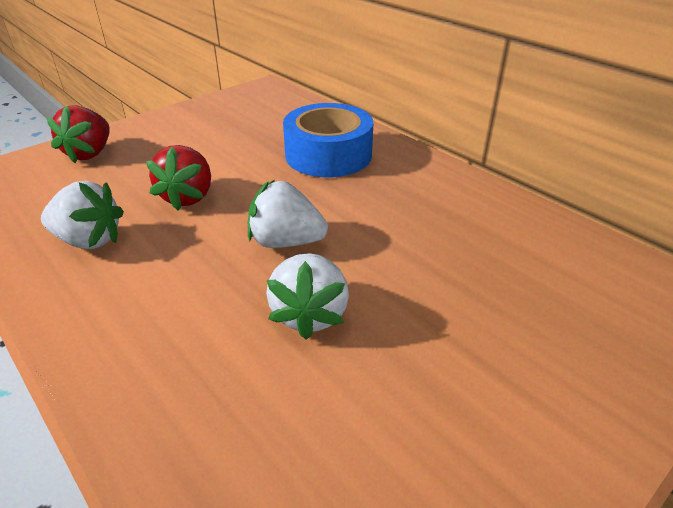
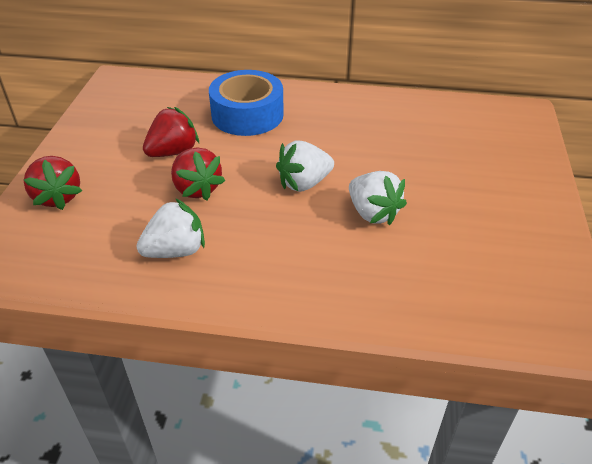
camera: 40 degrees left, 5 degrees up
none -> red strawberry [143,107,199,157]

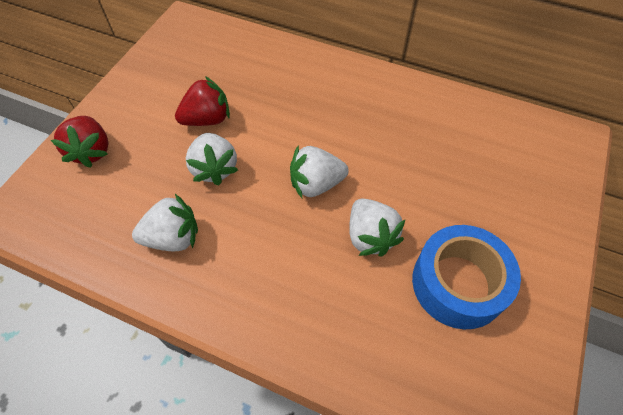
camera: 15 degrees right, 15 degrees up
red strawberry [171,147,225,200] -> white strawberry [186,133,238,186]
blue tape [209,70,284,136] -> blue tape moved to [412,225,521,329]

